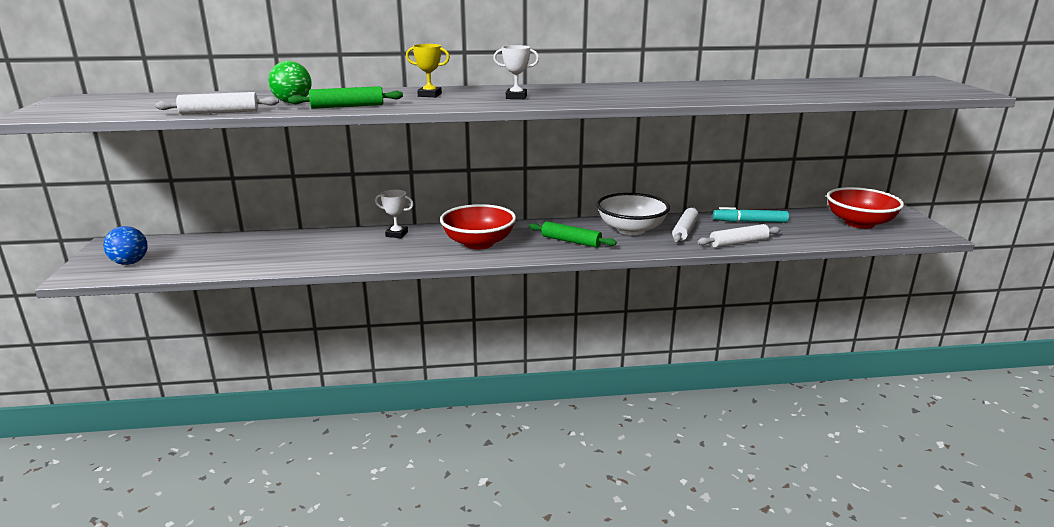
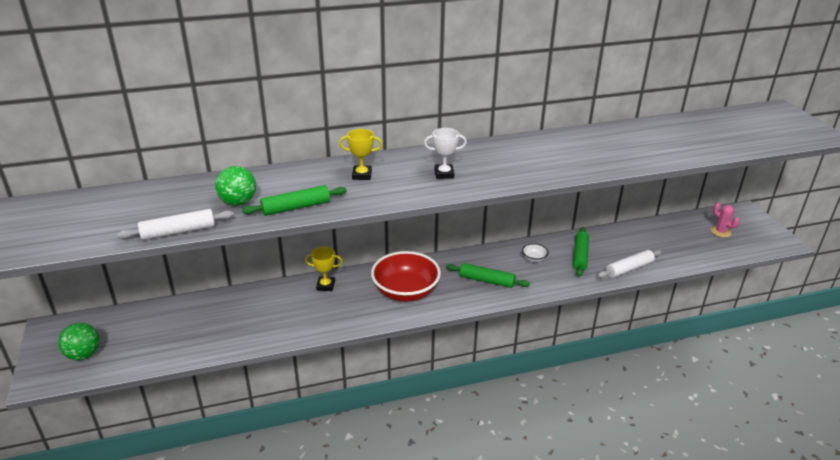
camera: 10 degrees left, 10 degrees up
blue ball [103,226,148,265] -> green ball [58,323,100,360]
white trophy [375,190,414,238] -> yellow trophy [305,247,343,291]
white bowl [597,193,670,235] -> white bowl [522,243,549,262], size x0.41
white rolling pin [672,207,699,242] -> green rolling pin [573,227,589,277]
turquoise marker [713,207,789,223] -> none
red bowl [827,187,904,229] -> pink cactus [711,203,740,237]

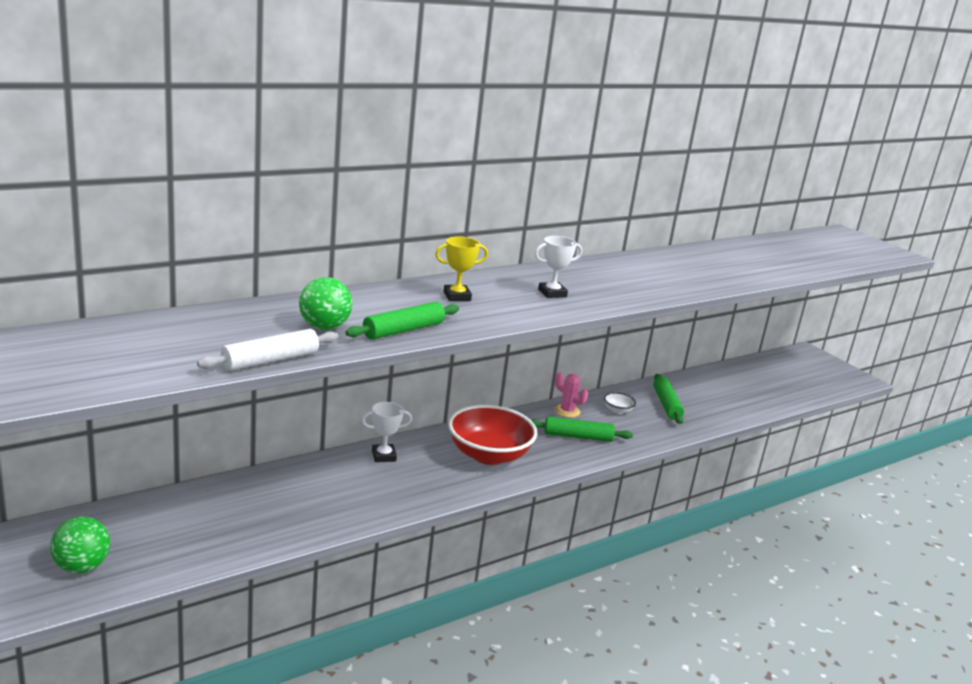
camera: 20 degrees left, 10 degrees down
yellow trophy [305,247,343,291] -> white trophy [361,402,412,462]
white rolling pin [598,250,662,278] -> none
pink cactus [711,203,740,237] -> pink cactus moved to [554,372,588,418]

